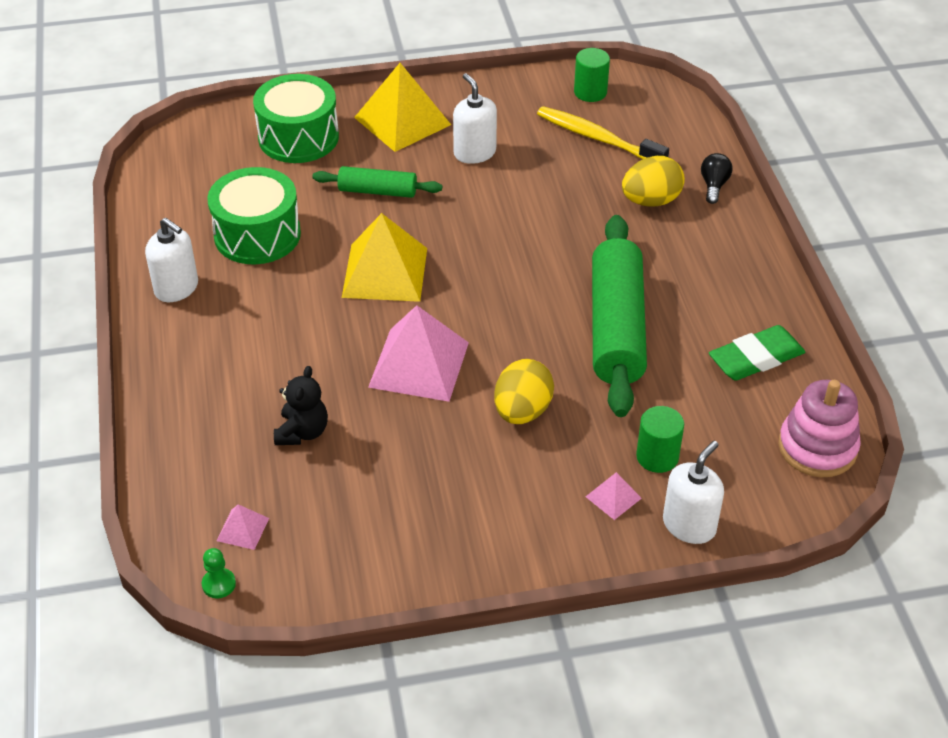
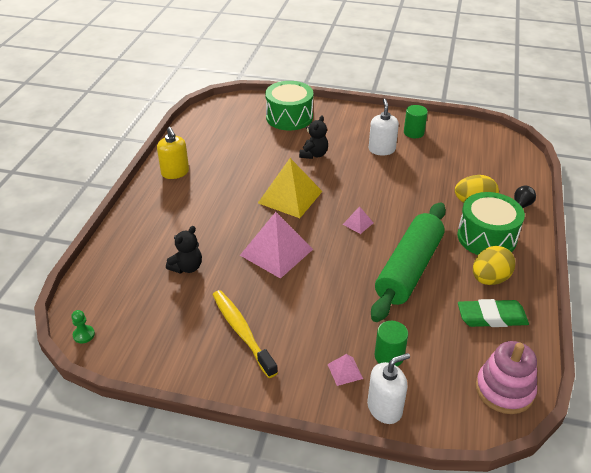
camera: 25 degrees right, 5 degrees down
white soap dispenser [145,218,198,302] -> yellow soap dispenser [157,127,189,179]
green drum [207,167,301,264] -> green drum moved to [457,192,525,255]
pink pyramid [216,504,269,550] -> pink pyramid moved to [343,206,373,234]
green rolling pin [313,166,442,198] -> black teddy bear [299,115,328,159]
yellow pyramid [354,63,451,152] -> none
yellow egg [494,359,554,424] -> yellow egg moved to [473,246,515,285]
yellow toothbrush [537,106,669,160] -> yellow toothbrush moved to [213,290,278,378]
green cylinder [574,48,610,102] -> green cylinder moved to [404,105,428,138]

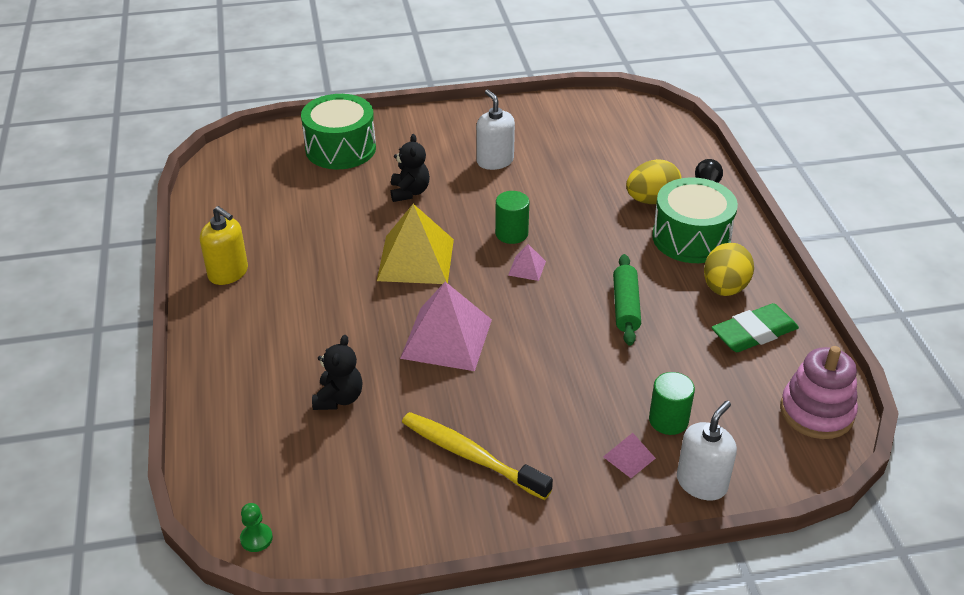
camera: 25 degrees left, 0 degrees up
green rolling pin [371,202,446,322] -> green rolling pin [613,254,641,346], size x0.53
green cylinder [404,105,428,138] -> green cylinder moved to [495,191,529,244]

